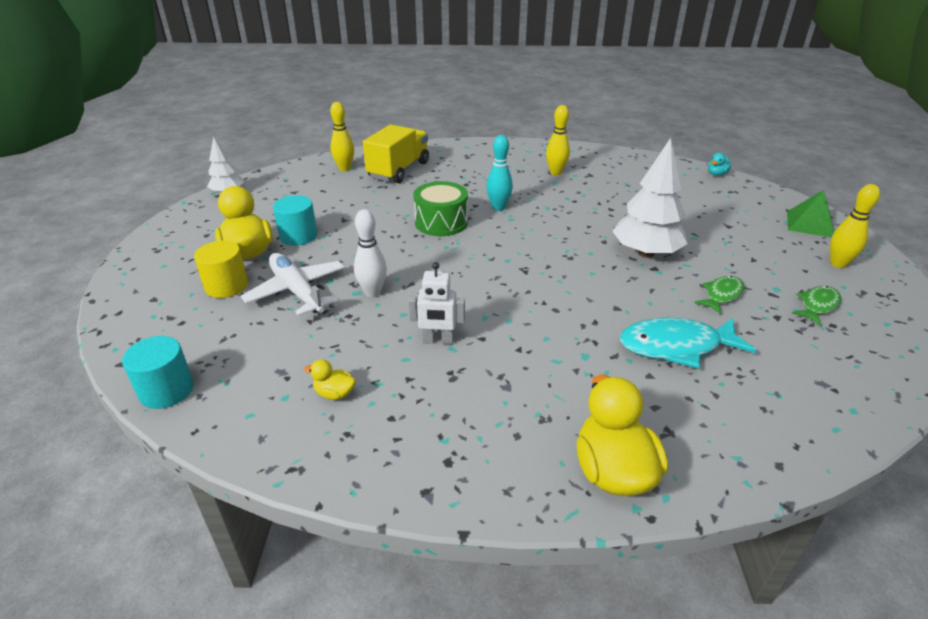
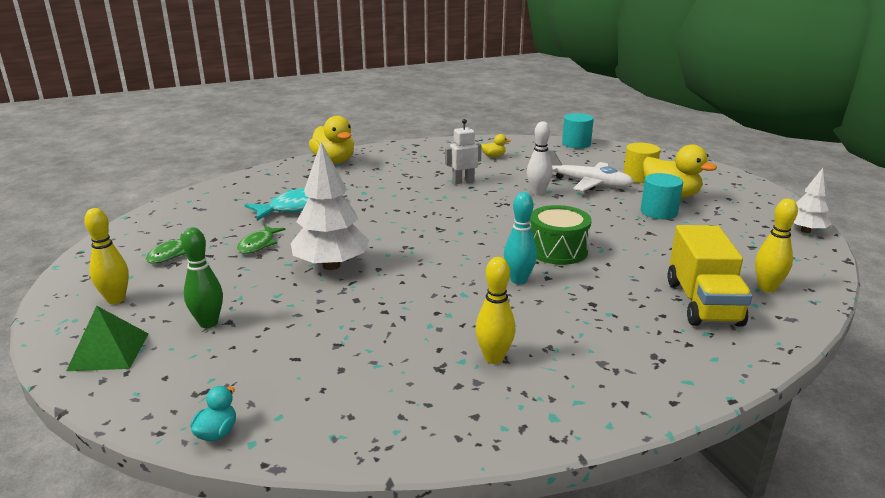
camera: 155 degrees right, 10 degrees down
none -> green bowling pin [182,228,223,328]

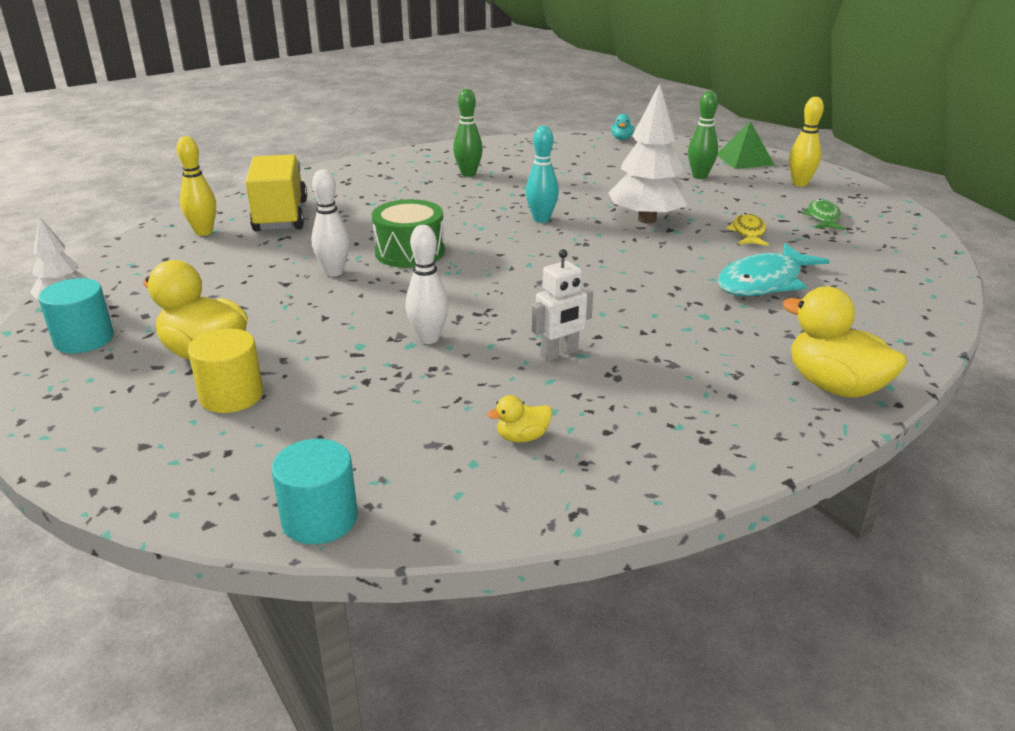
camera: 170 degrees right, 5 degrees up
green fish [237,225,286,254] -> yellow fish [726,213,769,246]
yellow bowling pin [475,257,515,364] -> green bowling pin [453,89,483,177]
turquoise bowling pin [504,192,537,284] -> turquoise bowling pin moved to [526,126,559,223]
white plane [548,149,634,191] -> none
turquoise cylinder [641,173,683,219] -> turquoise cylinder moved to [38,278,114,353]
none -> white bowling pin [311,169,350,276]

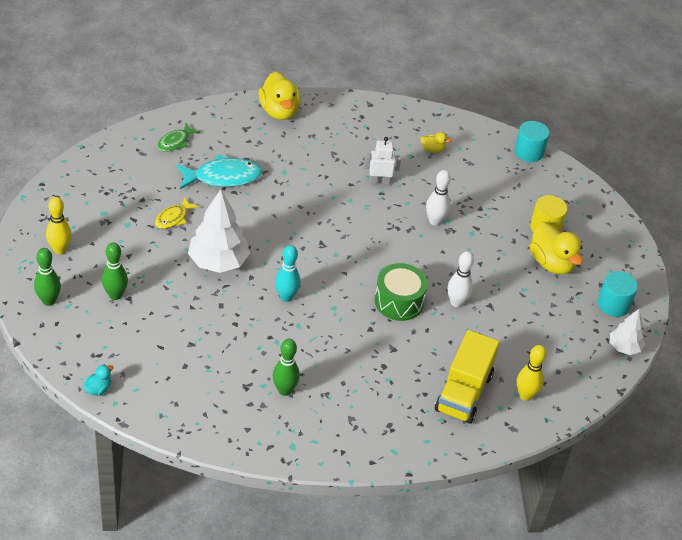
camera: 155 degrees left, 15 degrees up
green pyramid [717,121,774,169] -> green bowling pin [34,248,61,306]
green fish [802,199,845,230] -> green fish moved to [157,123,200,152]

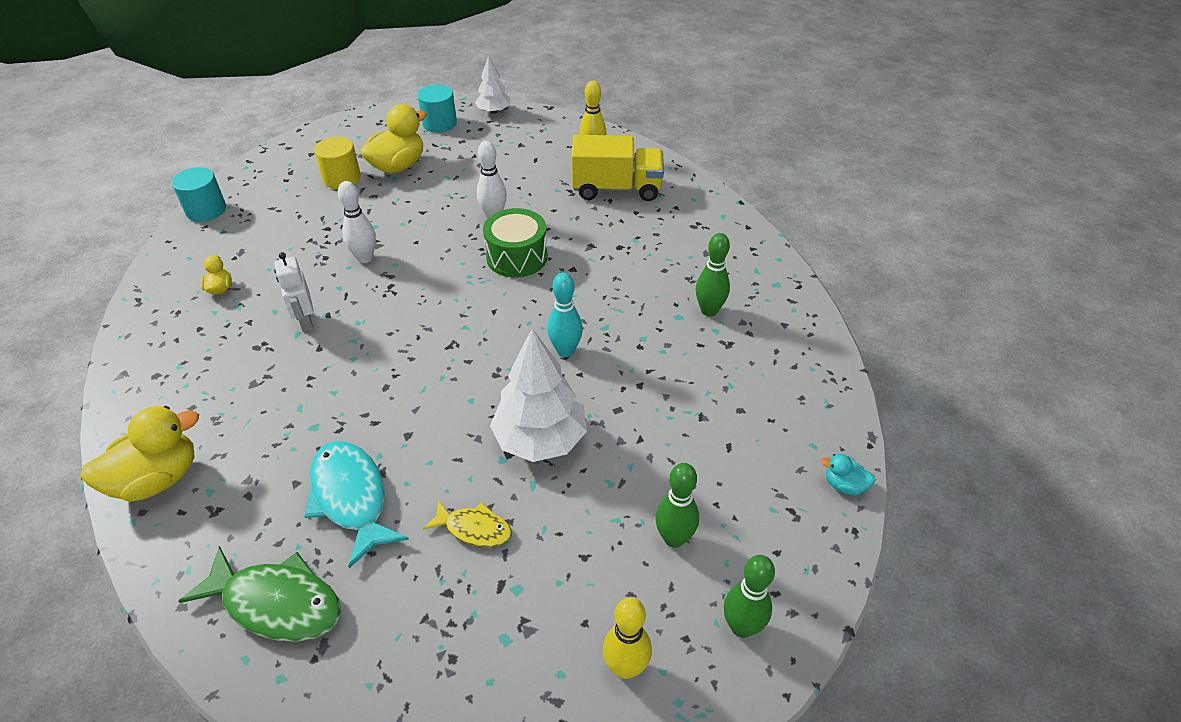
camera: 105 degrees left, 0 degrees up
green fish [157,123,200,152] -> green fish [178,546,341,642], size x1.72

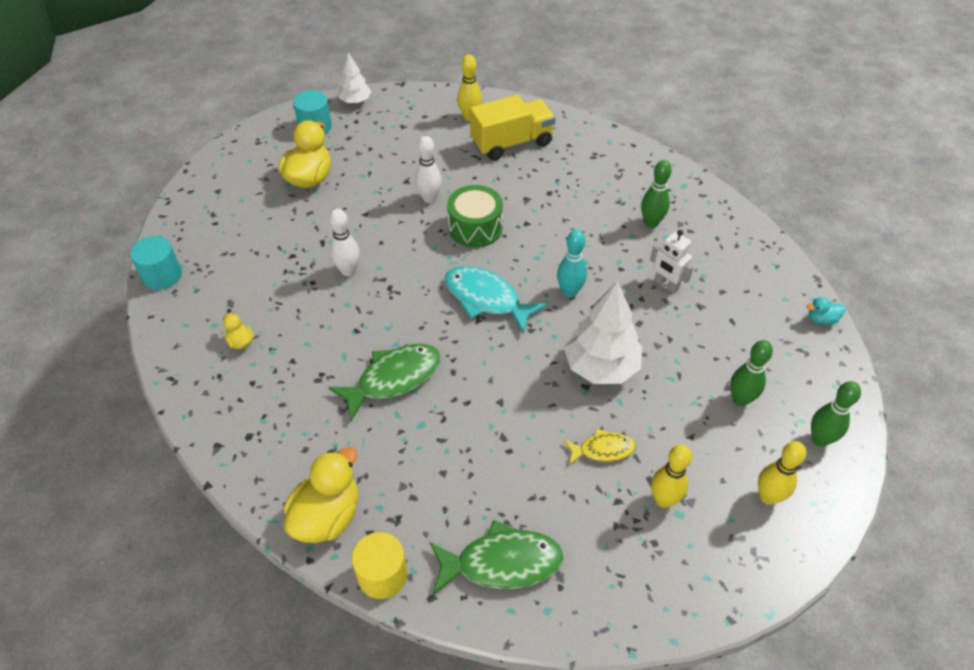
camera: 25 degrees left, 5 degrees up
white robot [274,252,314,332] -> white robot moved to [650,230,694,293]
turquoise fish [304,441,409,568] -> turquoise fish moved to [445,266,547,334]
yellow cylinder [314,137,361,189] -> yellow cylinder moved to [352,532,408,599]
none -> green fish [328,344,441,421]
none -> yellow bowling pin [651,444,692,508]

